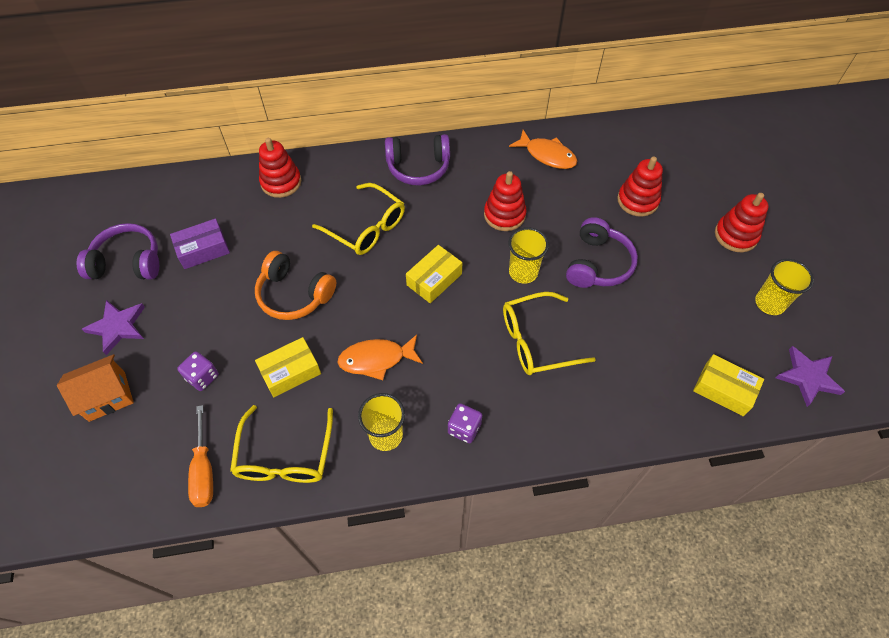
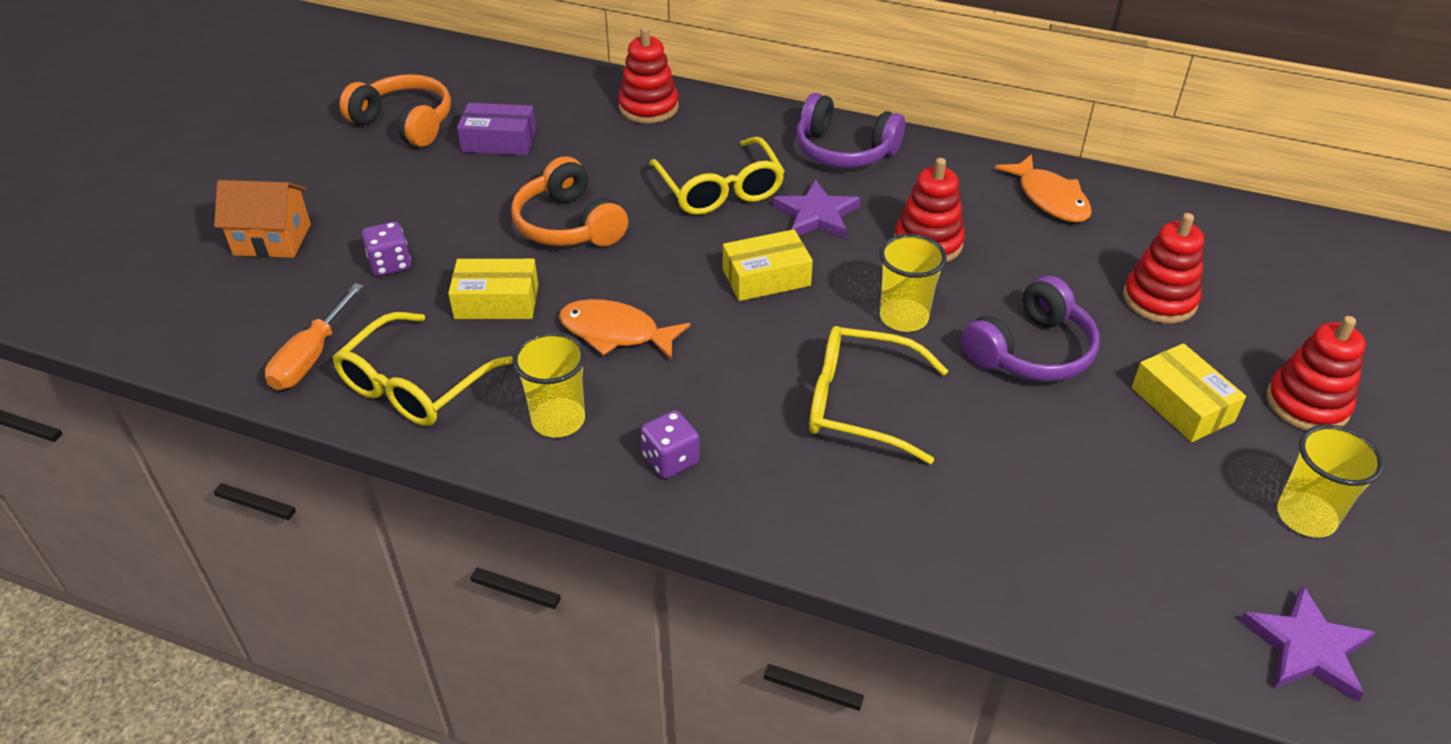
camera: 30 degrees right, 15 degrees down
purple headphones [76,223,159,280] -> orange headphones [339,74,451,147]
purple star [82,300,145,355] -> purple star moved to [773,179,861,239]
yellow box [693,354,764,416] -> yellow box moved to [1132,343,1246,442]

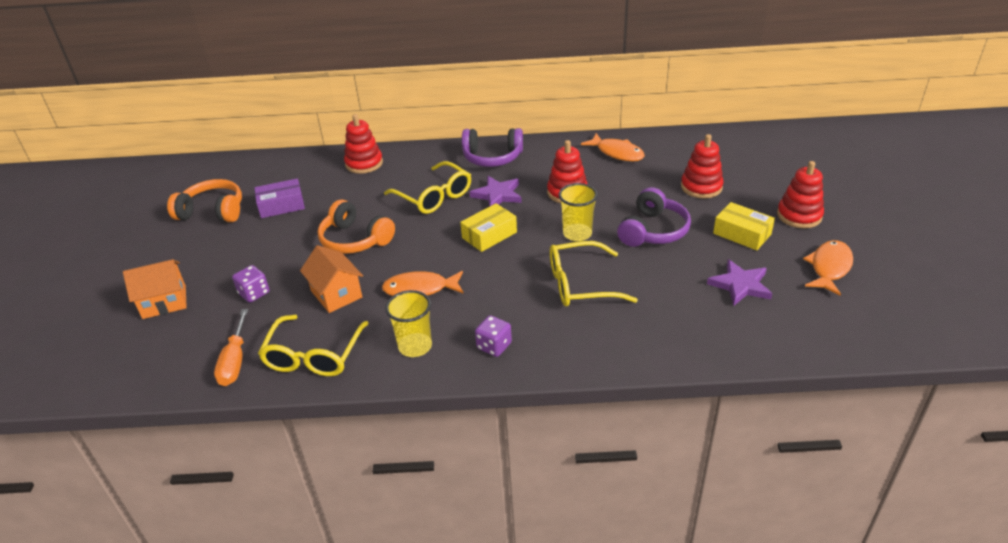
camera: 20 degrees left, 5 degrees down
yellow box [448,259,538,319] -> orange house [300,245,363,313]
purple star [1240,585,1376,702] -> purple star moved to [707,259,772,306]
yellow cup [1277,425,1384,537] -> orange fish [803,240,853,296]

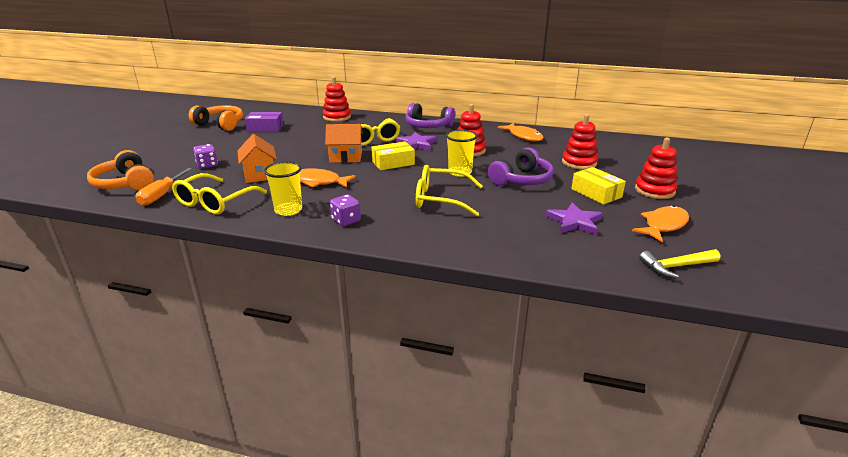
camera: 15 degrees right, 10 degrees down
orange house [123,259,187,319] -> orange house moved to [325,124,363,163]
orange headphones [317,200,395,254] -> orange headphones moved to [87,150,154,191]
none -> yellow hammer [639,249,720,279]

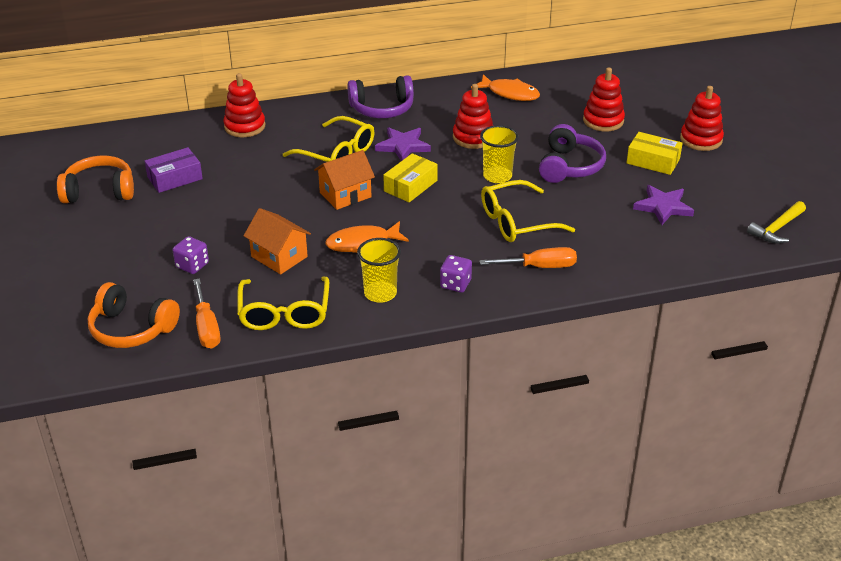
camera: 30 degrees left, 10 degrees up
orange fish [632,205,689,242] -> none
none -> orange screwdriver [480,247,577,268]

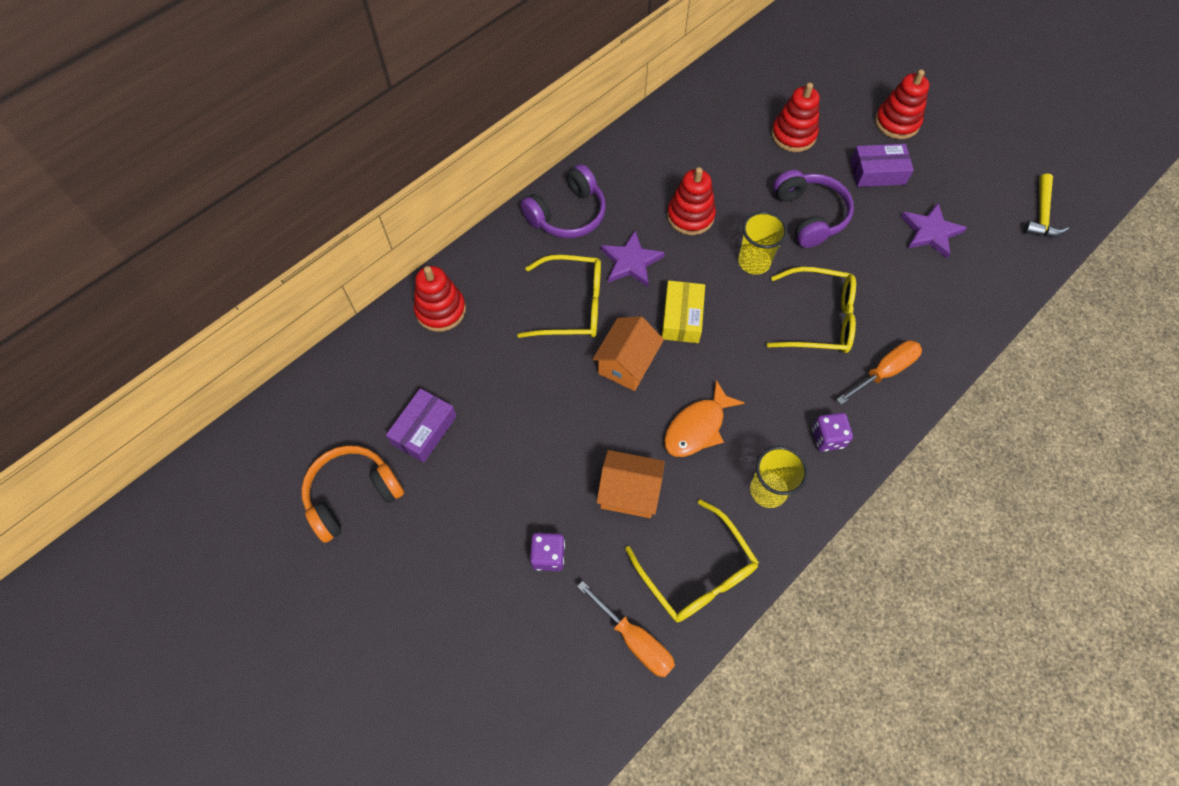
camera: 30 degrees left, 25 degrees up
orange headphones [88,282,180,348] -> none
orange fish [471,74,540,101] -> none
yellow glasses [481,180,575,242] -> yellow glasses turned 120 degrees counterclockwise [766,267,856,353]
yellow box [627,132,683,175] -> purple box [850,144,914,187]

